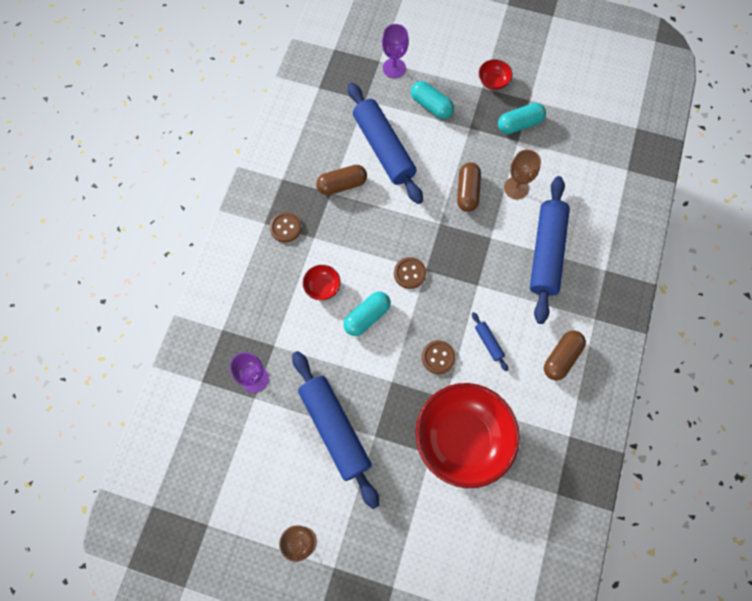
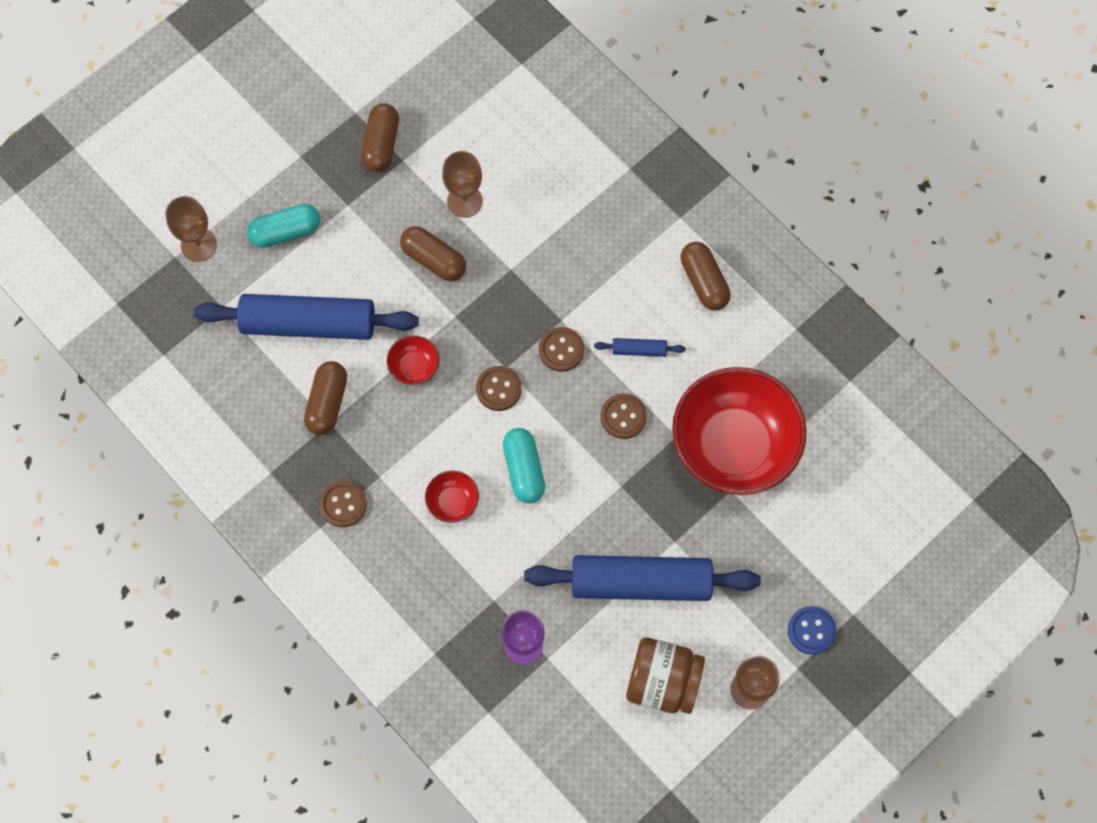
camera: 60 degrees left, 0 degrees up
purple goblet [382,24,409,78] -> brown goblet [165,196,217,262]
red bowl [479,59,513,90] -> red bowl moved to [387,335,439,385]
turquoise capsule [498,103,546,134] -> brown capsule [361,103,399,172]
blue rolling pin [530,176,570,324] -> none
none -> brown button [539,327,584,372]
none -> brown jar [626,637,705,714]
none -> blue button [788,606,836,655]

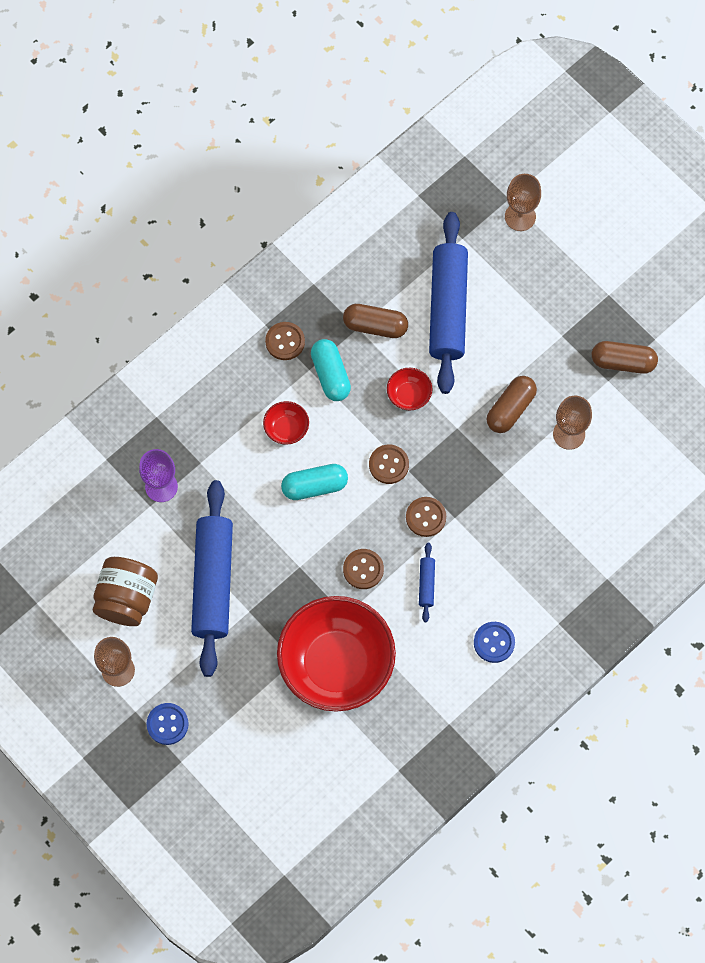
camera: 90 degrees right, 0 degrees up
turquoise capsule [247,204,320,248] -> turquoise capsule moved to [311,339,351,401]
brown capsule [680,242,731,311] -> blue button [474,622,515,663]

